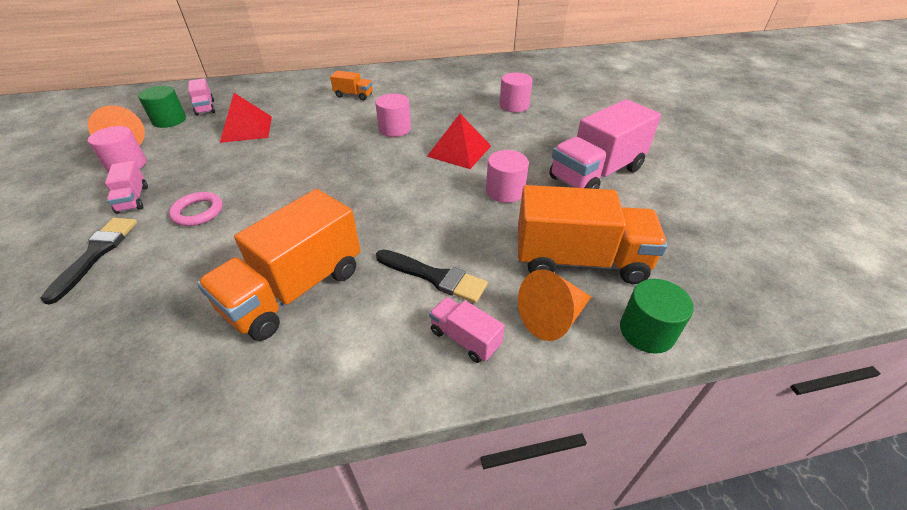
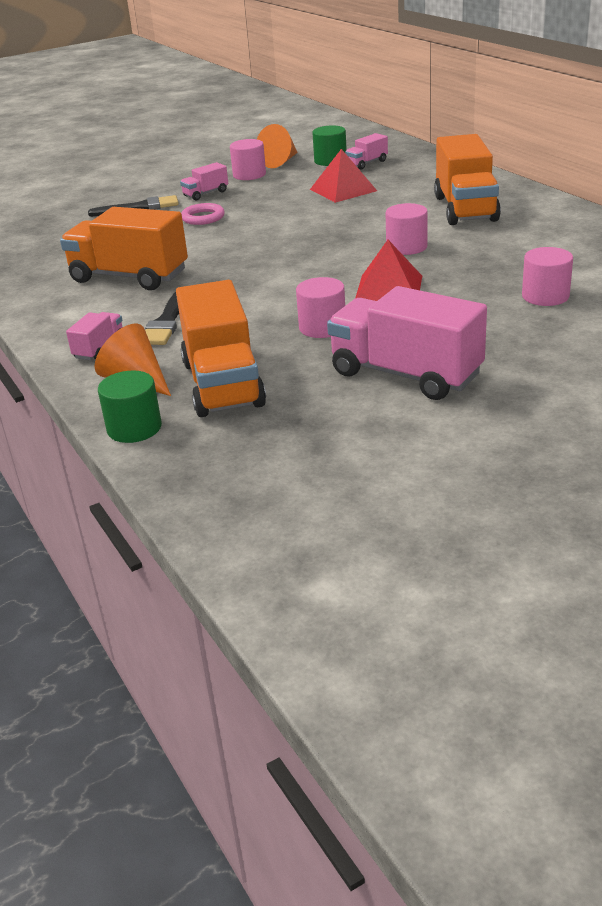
camera: 75 degrees right, 10 degrees down
orange truck [330,71,373,101] -> orange truck [434,134,501,225], size x2.14

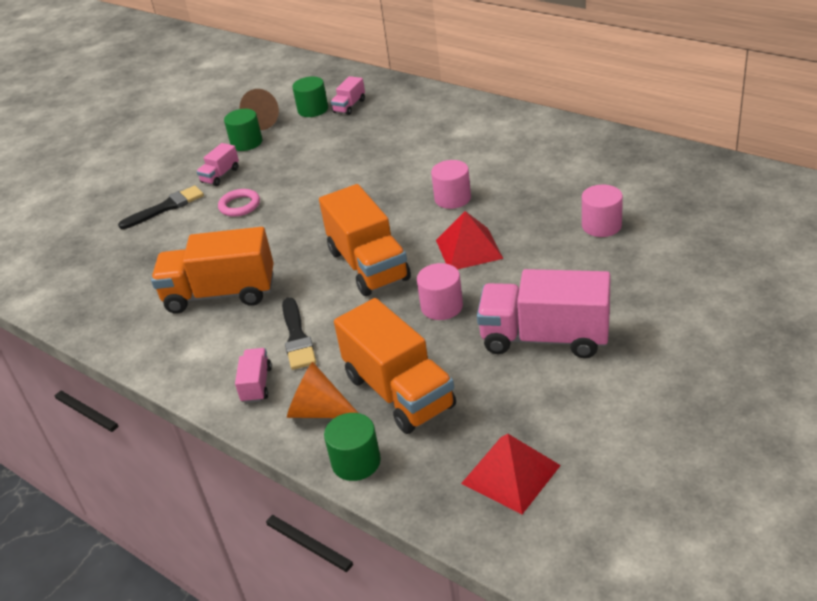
camera: 20 degrees left, 5 degrees up
pink cylinder [230,139,266,180] -> green cylinder [224,109,262,151]
orange cone [257,124,298,168] -> brown cone [239,89,279,130]
red pyramid [310,149,377,203] -> red pyramid moved to [461,434,561,514]
orange truck [434,134,501,225] -> orange truck moved to [319,184,411,296]

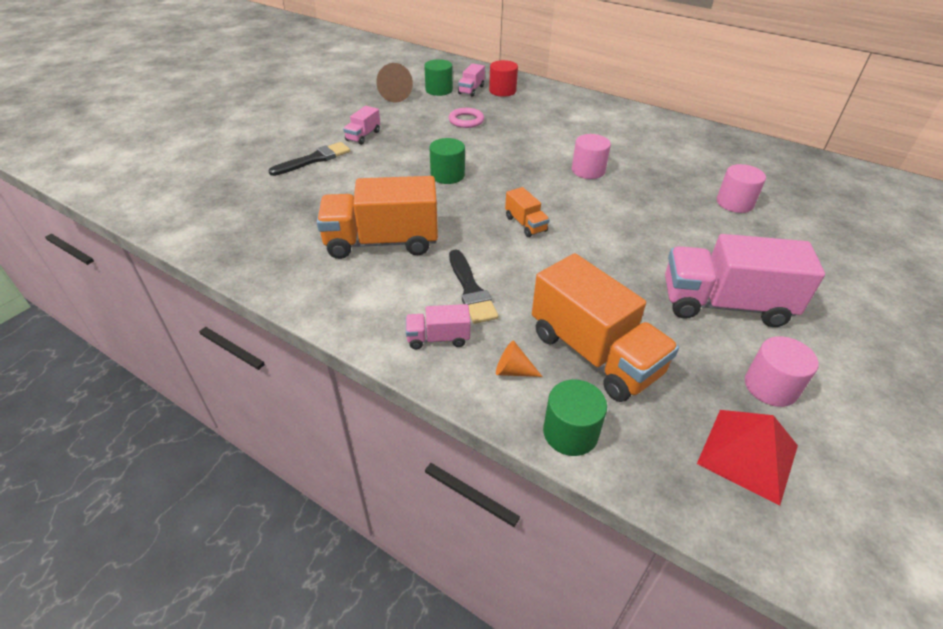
camera: 10 degrees left, 5 degrees up
pink ring [218,189,260,217] -> pink ring moved to [449,108,484,128]
green cylinder [224,109,262,151] -> green cylinder moved to [429,138,465,184]
pink truck [235,348,272,403] -> pink truck turned 90 degrees counterclockwise [406,304,470,349]
orange cone [287,362,358,418] -> orange cone [496,341,543,377], size x0.59
orange truck [319,184,411,296] -> orange truck [505,187,550,237], size x0.47
pink cylinder [417,263,463,320] -> pink cylinder moved to [745,336,819,407]
red pyramid [436,211,503,269] -> none
none -> red cylinder [489,60,518,97]

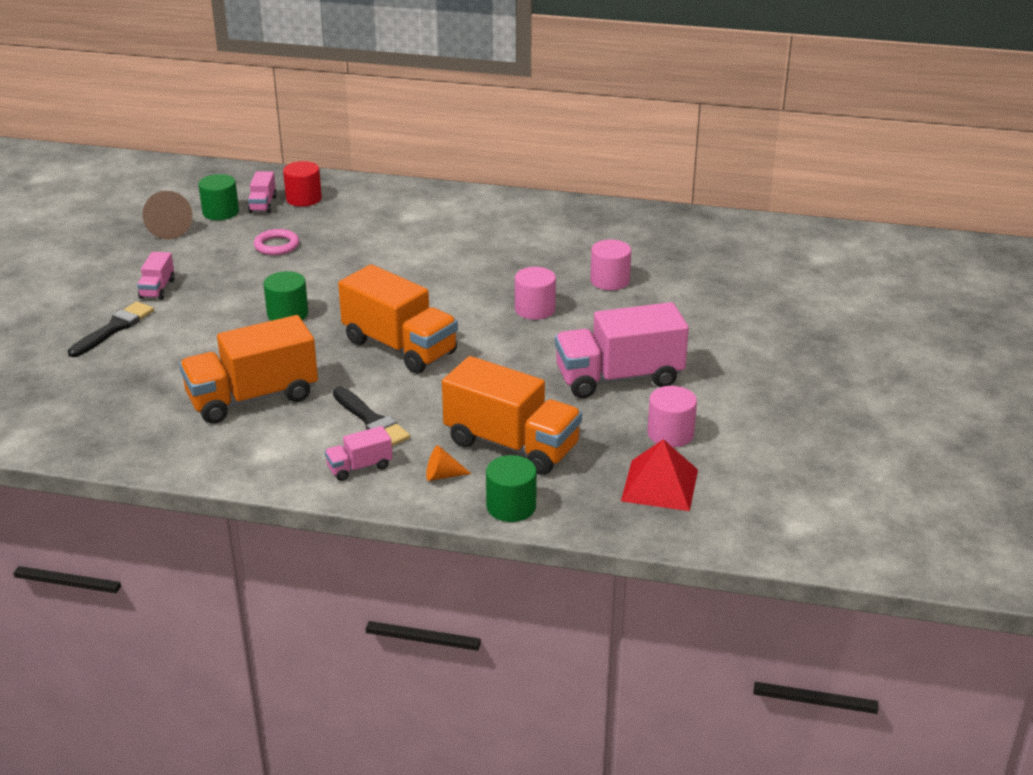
camera: 20 degrees left, 10 degrees down
orange truck [505,187,550,237] -> orange truck [338,264,458,374], size x2.14
pink cylinder [572,134,611,179] -> pink cylinder moved to [515,267,556,320]

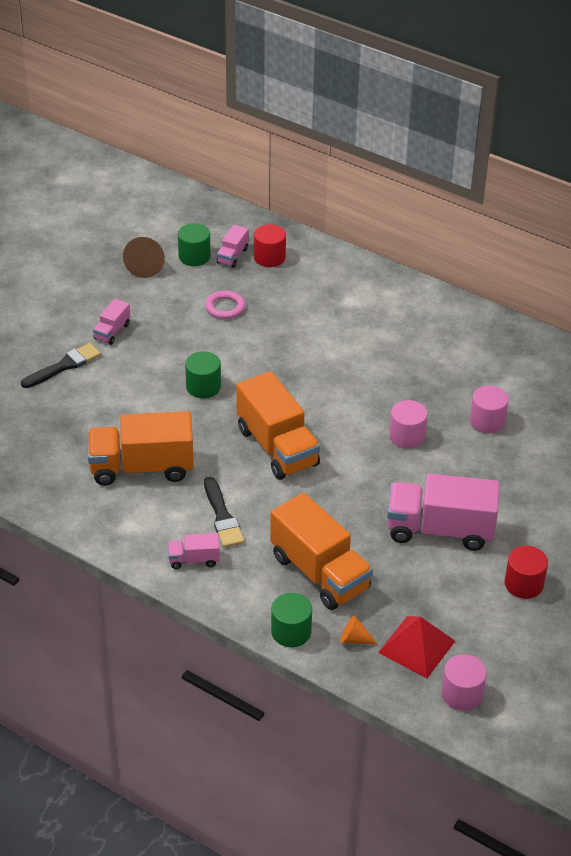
camera: 20 degrees right, 10 degrees up
orange cone [426,445,471,481] -> orange cone moved to [340,615,378,644]
pink cylinder [648,386,697,447] -> pink cylinder moved to [441,654,487,711]
none -> red cylinder [504,546,548,599]

